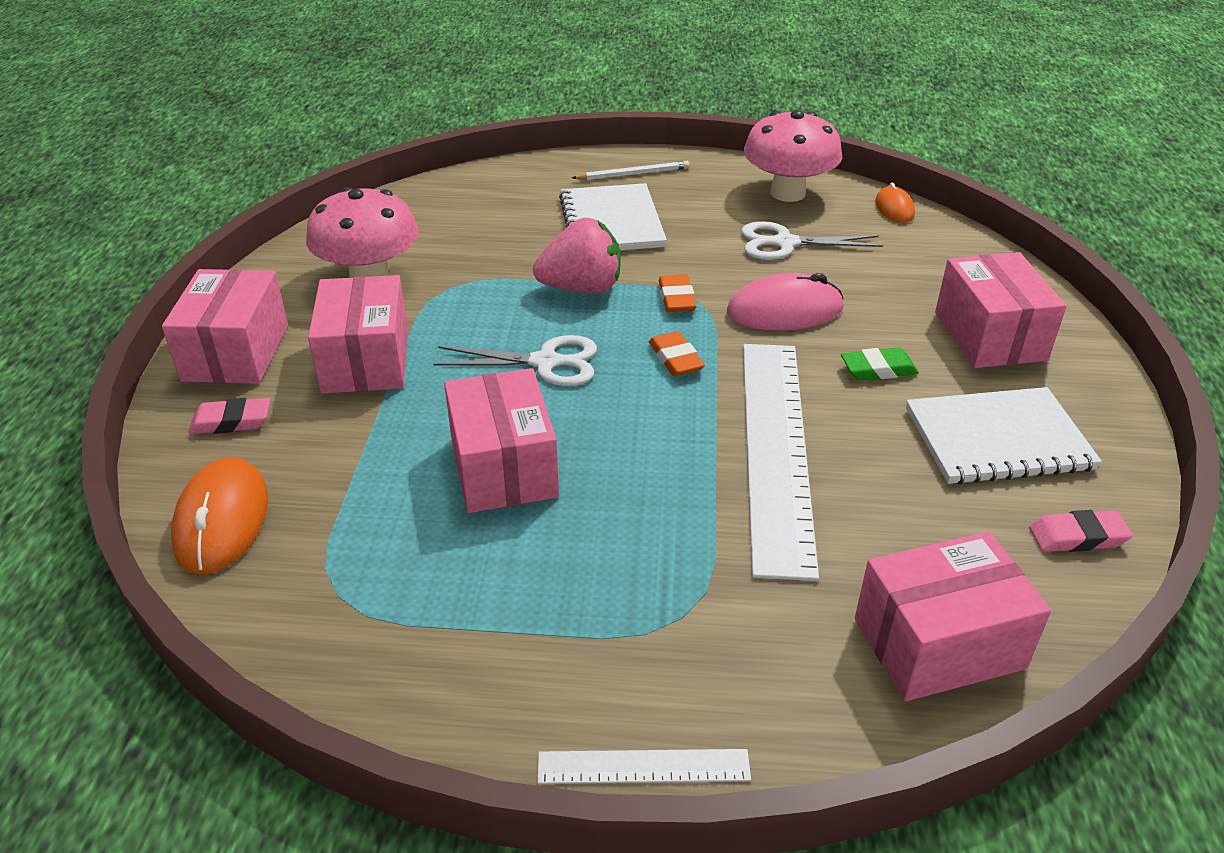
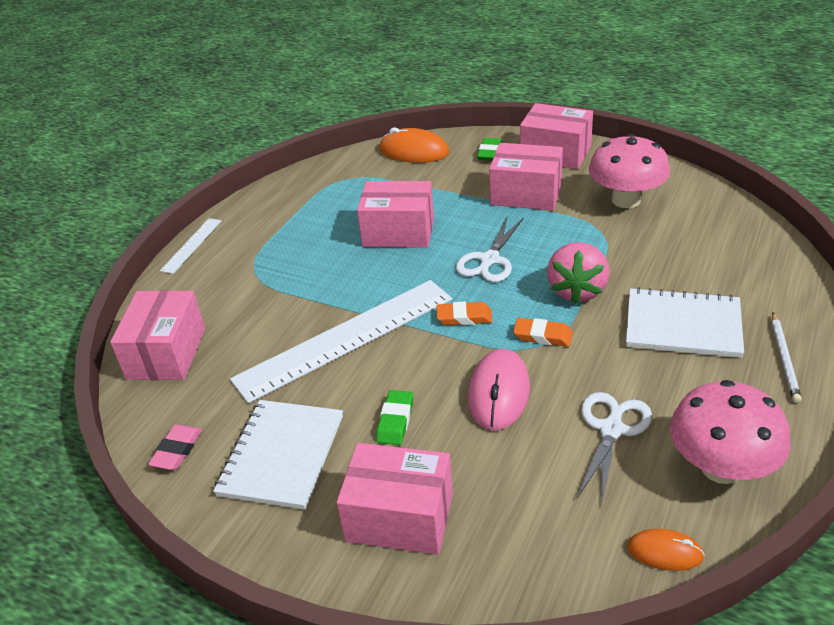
camera: 115 degrees right, 0 degrees up
pink eraser [188,398,270,434] -> green eraser [477,138,502,161]
white ruler [743,344,819,581] -> white ruler turned 60 degrees counterclockwise [230,280,452,403]

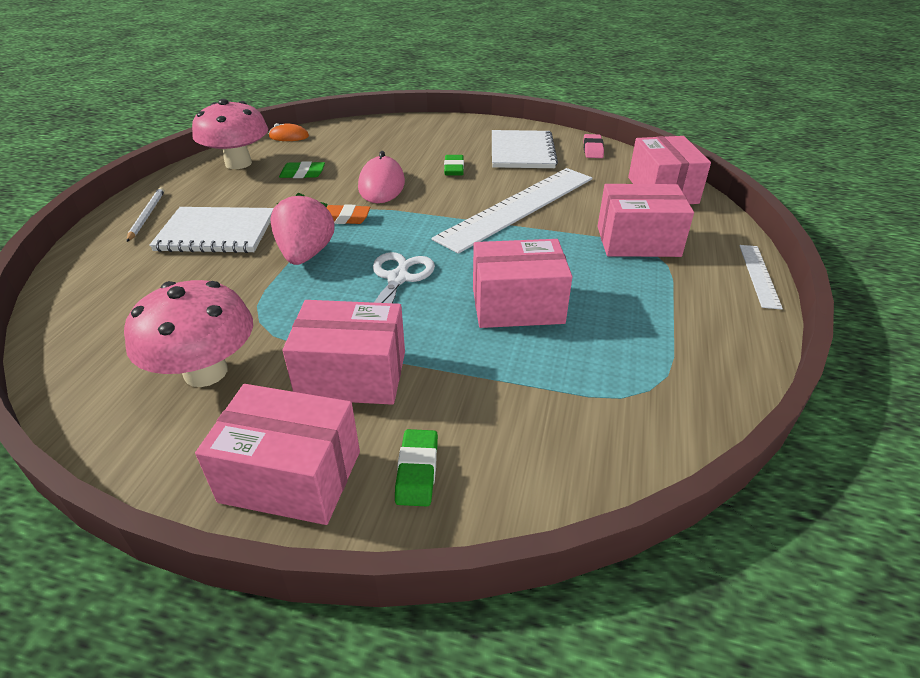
camera: 165 degrees right, 0 degrees up
pink box [336,443,453,555] -> pink box moved to [597,184,694,257]
orange mouse [379,127,449,163] -> none
orange eraser [436,301,492,325] -> none
white scissors [577,392,652,507] -> green eraser [279,161,325,178]

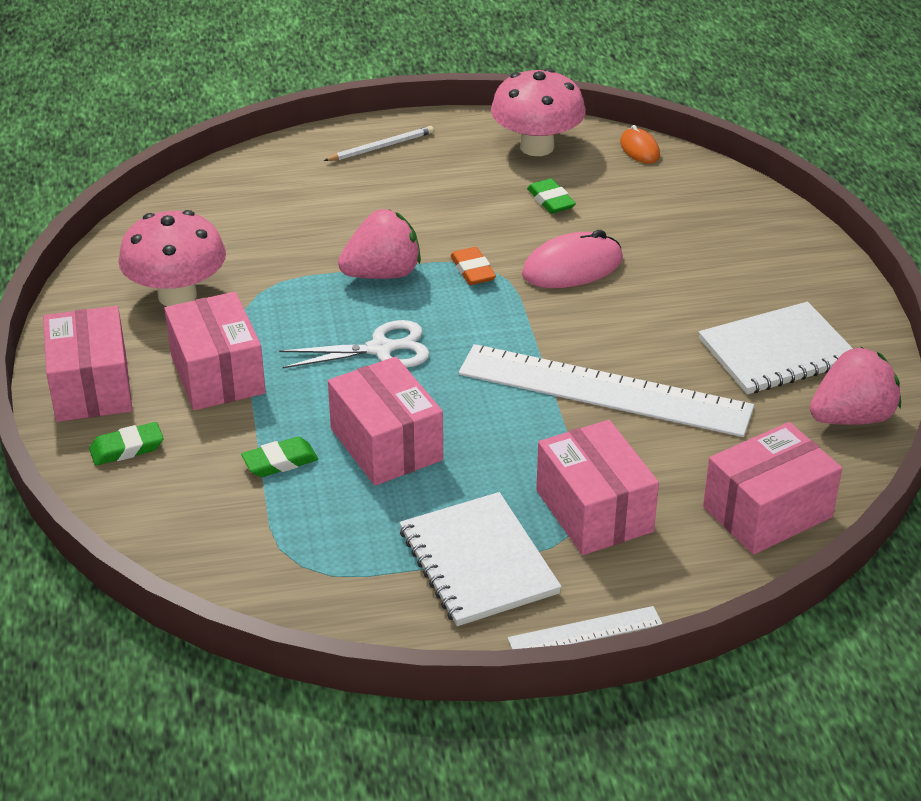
camera: 65 degrees right, 0 degrees up
white notebook [149,207,273,253] -> white notebook moved to [399,492,562,626]
green eraser [444,155,464,175] -> green eraser moved to [241,437,318,477]
pink eraser [583,134,604,158] -> pink strawberry [810,347,901,425]

